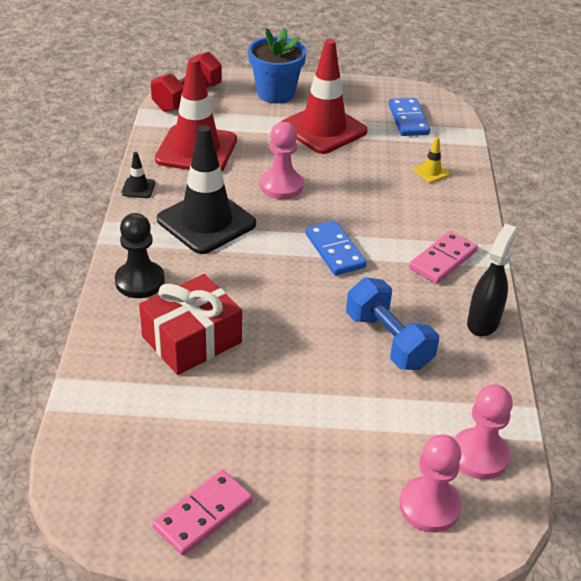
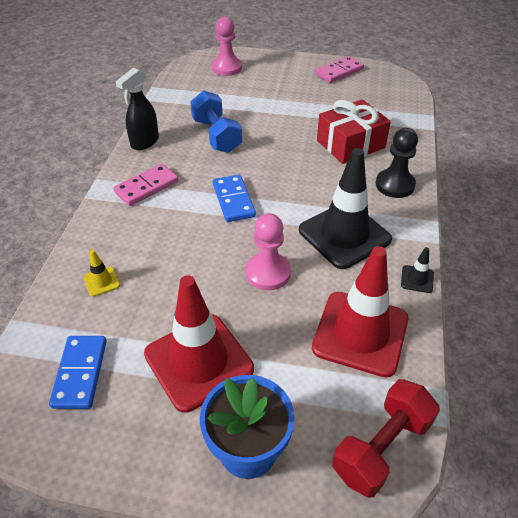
camera: 170 degrees left, 5 degrees up
pink pawn [454,385,513,479] -> none

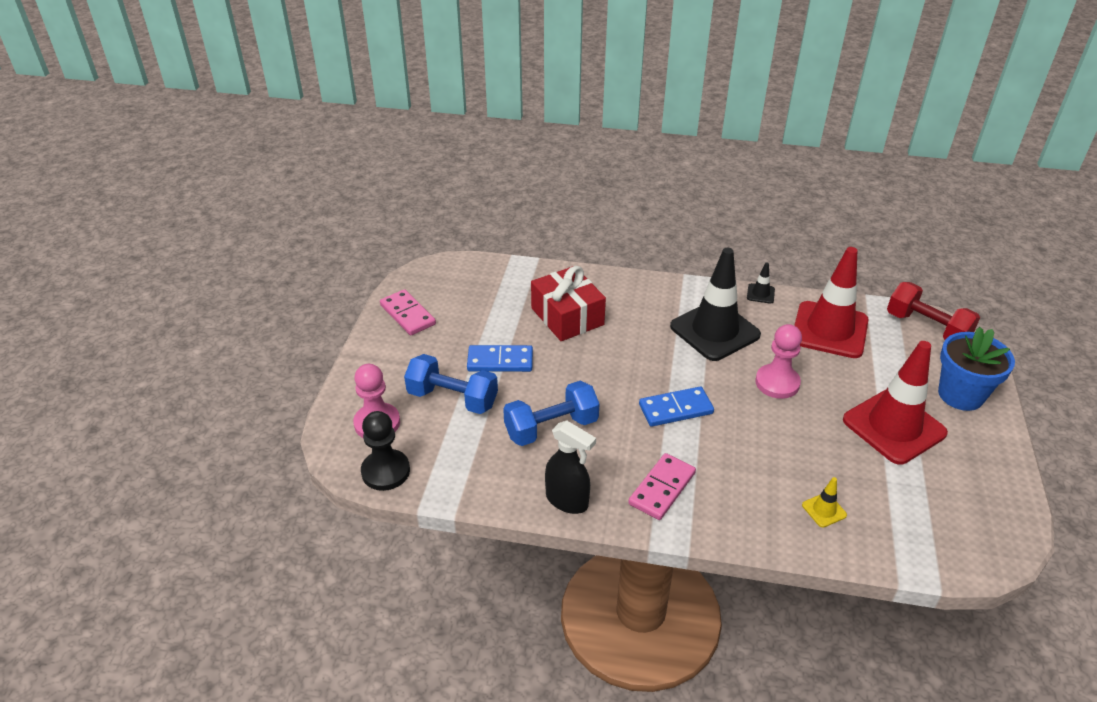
camera: 90 degrees left, 5 degrees down
blue domino [49,336,107,409] -> blue domino moved to [467,345,533,372]
pink domino [113,164,179,206] -> pink domino turned 75 degrees clockwise [628,453,696,520]
black pawn [376,128,418,198] -> black pawn moved to [361,411,410,491]
none -> blue dumbbell [404,354,498,414]

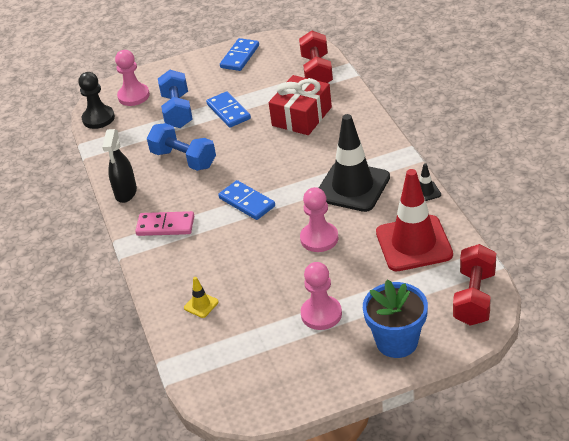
camera: 65 degrees right, 0 degrees up
pink domino [380,289,436,336] -> blue domino [220,38,259,71]
red traffic cone [843,341,948,465] -> pink pawn [301,262,342,330]
none -> red dumbbell [299,31,333,83]

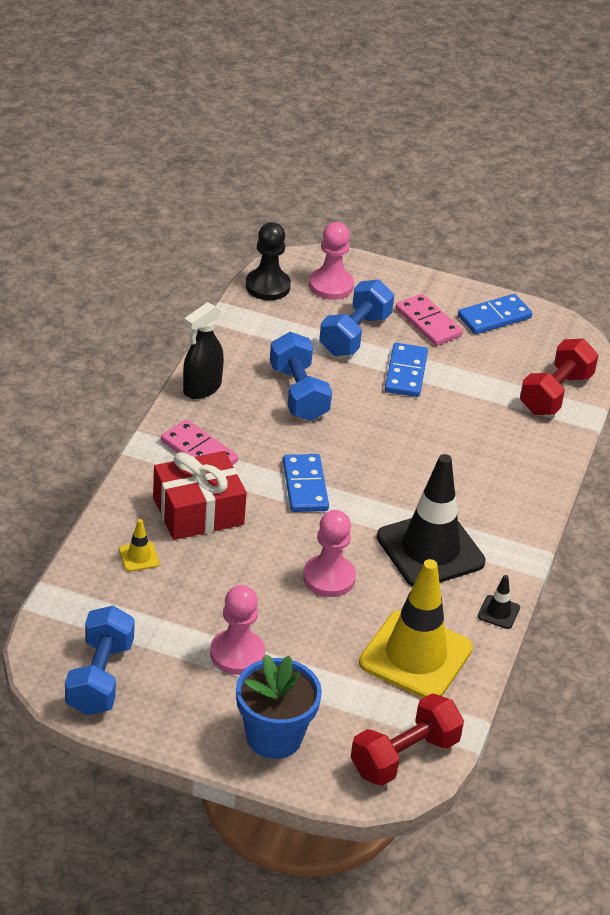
camera: 30 degrees right, 0 degrees up
red gift [269,75,332,135] -> red gift moved to [153,451,247,540]
red traffic cone [376,169,453,271] -> yellow traffic cone [359,559,473,698]
none -> blue dumbbell [65,606,135,715]
none -> pink domino [396,294,463,346]

